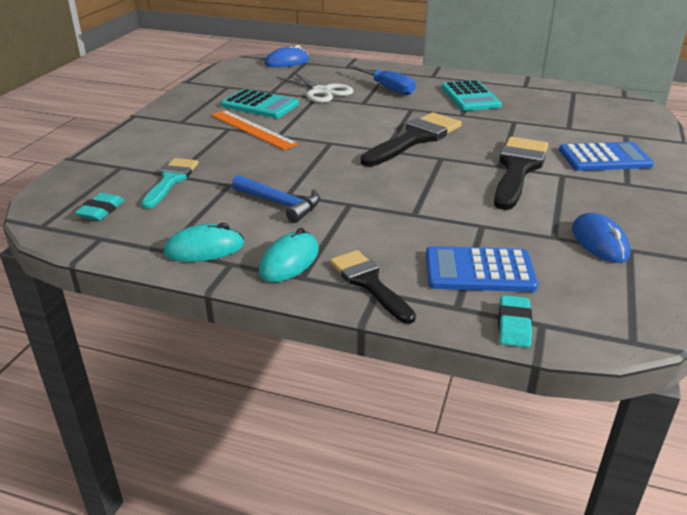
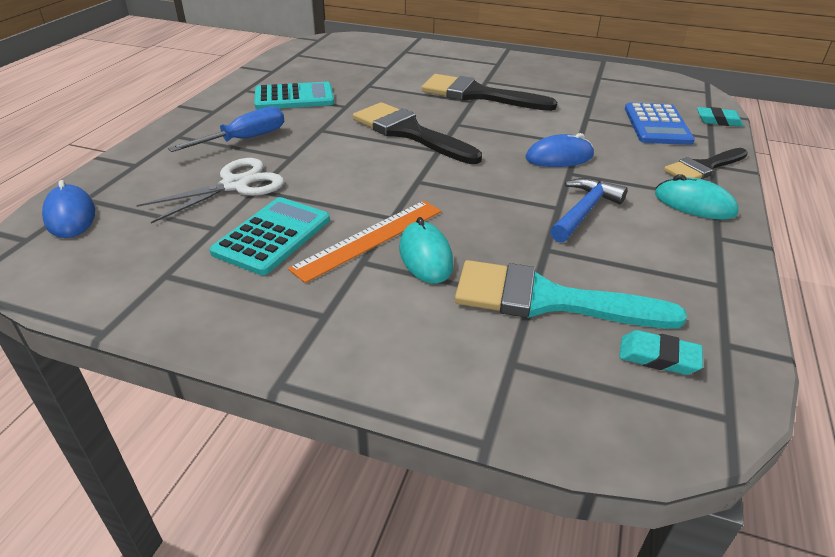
camera: 90 degrees left, 5 degrees up
turquoise brush [141,158,198,209] -> turquoise brush [455,260,687,329], size x1.56
turquoise mouse [164,223,244,262] -> turquoise mouse moved to [399,217,454,283]
blue calculator [559,142,654,171] -> none
blue mouse [572,213,630,263] -> blue mouse moved to [525,133,594,167]

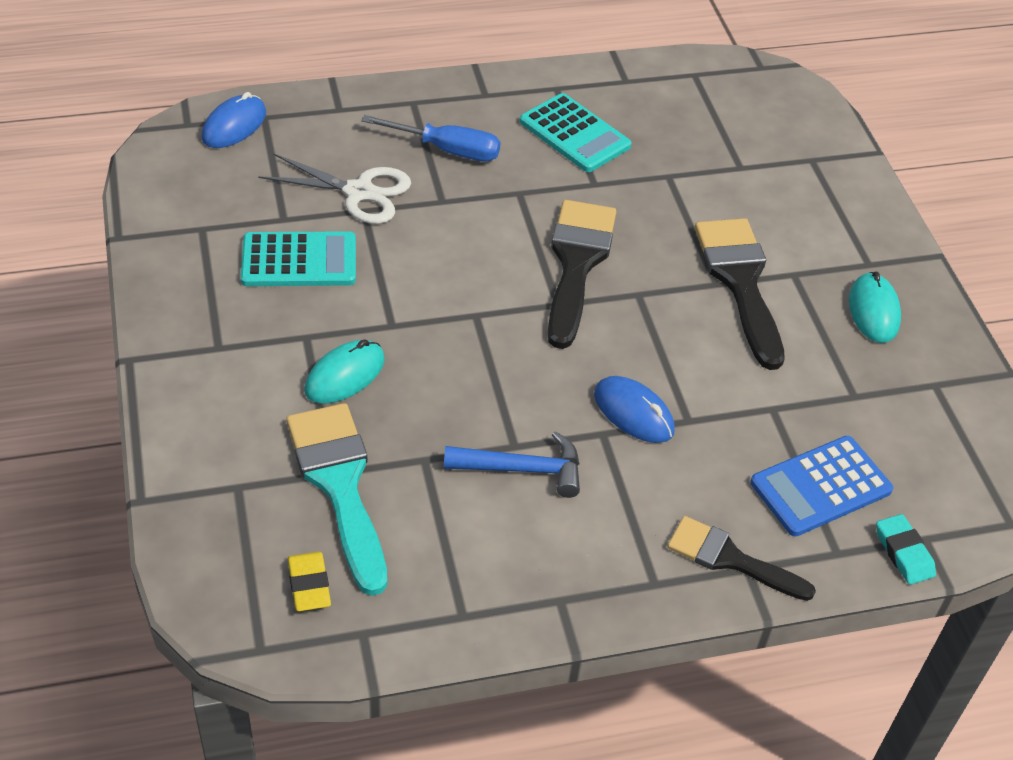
camera: 55 degrees right, 10 degrees up
orange ruler [288,201,441,283] -> none
turquoise eraser [619,330,703,375] -> yellow eraser [288,552,331,611]
turquoise mouse [655,174,738,220] -> turquoise mouse moved to [849,272,901,343]

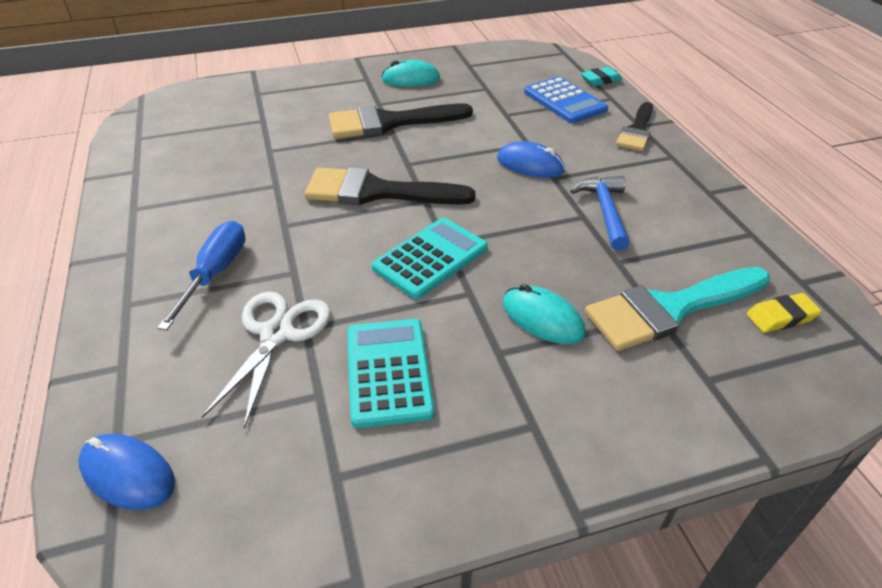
camera: 90 degrees left, 5 degrees down
turquoise calculator [520,93,632,172] -> turquoise calculator moved to [372,218,488,299]
blue mouse [594,376,675,443] -> blue mouse turned 75 degrees clockwise [497,141,565,178]

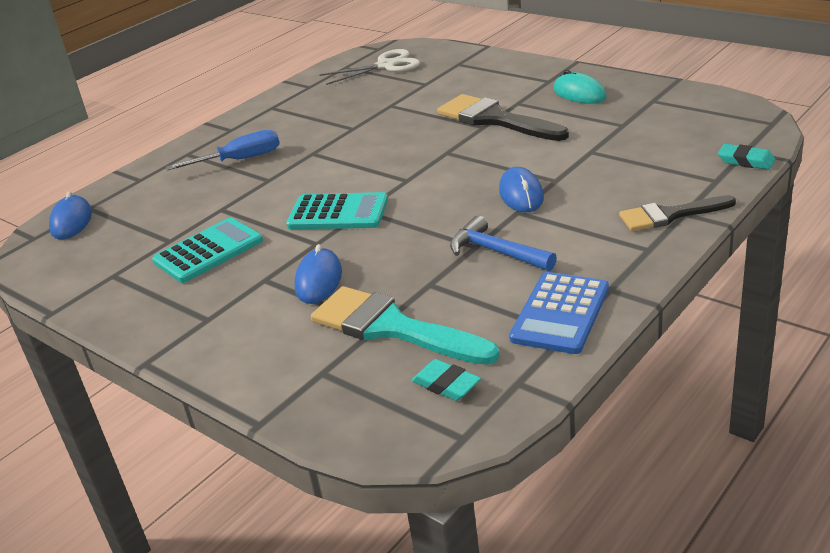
camera: 60 degrees right, 10 degrees down
white scissors [202,291,331,429] -> white scissors moved to [319,49,420,85]
black brush [305,167,476,205] -> none
turquoise mouse [503,284,586,344] -> blue mouse [294,244,342,304]
blue calculator [524,77,608,123] -> blue calculator moved to [509,272,609,354]
blue hammer [570,176,630,251] -> blue hammer turned 105 degrees counterclockwise [450,215,557,271]
yellow eraser [747,293,822,333] -> turquoise eraser [412,359,481,401]

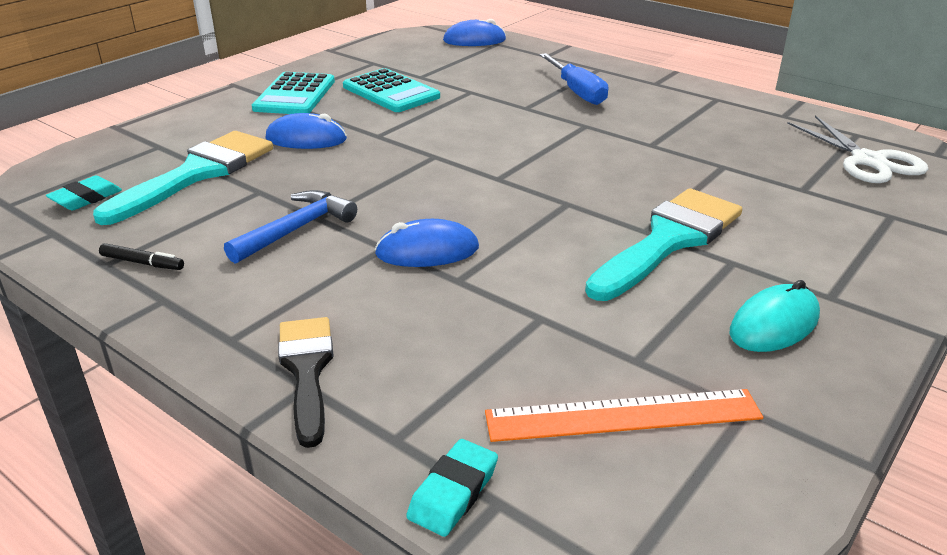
camera: 85 degrees right, 0 degrees up
turquoise calculator [286,192,388,229] -> turquoise calculator moved to [252,72,335,114]
black brush [437,94,569,141] -> turquoise brush [585,188,742,301]
blue calculator [509,272,609,354] -> black marker [99,243,184,270]
none -> orange ruler [485,389,763,442]

